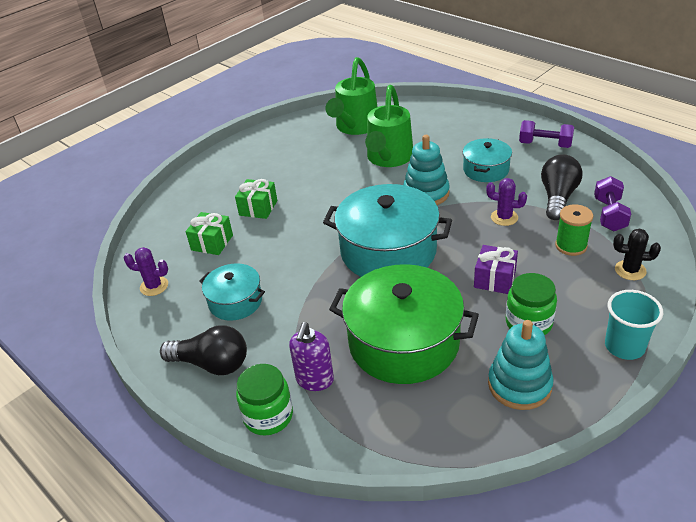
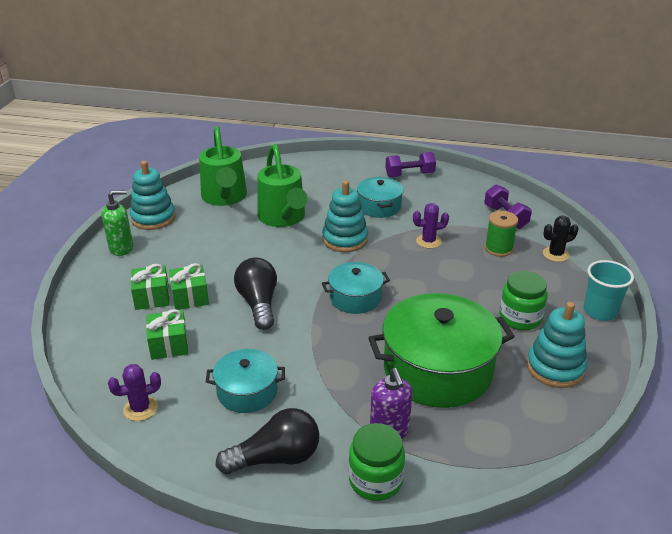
camera: 35 degrees left, 5 degrees down
turquoise pot [323,184,452,277] -> turquoise pot [322,262,390,314], size x0.54
purple gift [474,245,518,294] -> none
black light bulb [541,154,582,220] -> black light bulb moved to [234,258,277,330]
none -> green soap dispenser [102,190,133,256]
none -> turquoise stacking toy [130,161,176,230]
none -> green gift [131,264,170,310]

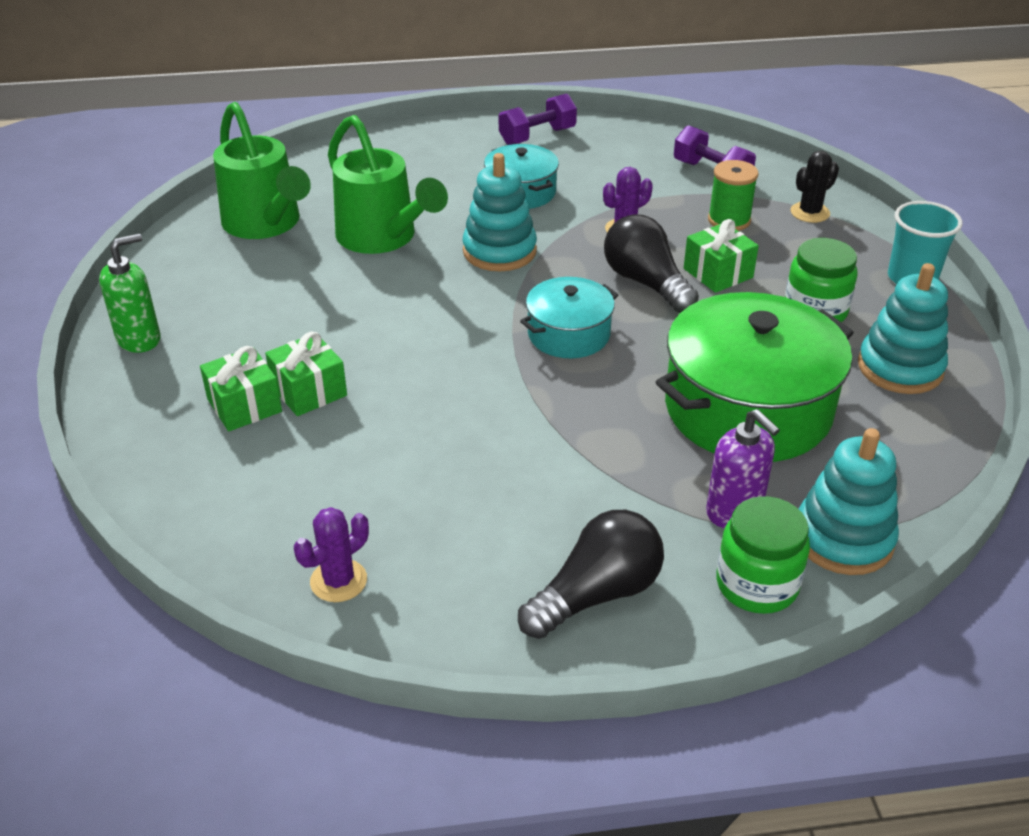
camera: 20 degrees left, 5 degrees up
turquoise stacking toy [130,161,176,230] -> turquoise stacking toy moved to [799,428,899,575]
green gift [146,309,188,360] -> green gift moved to [684,219,759,293]
turquoise pot [206,349,285,413] -> none
black light bulb [234,258,277,330] -> black light bulb moved to [604,214,699,313]

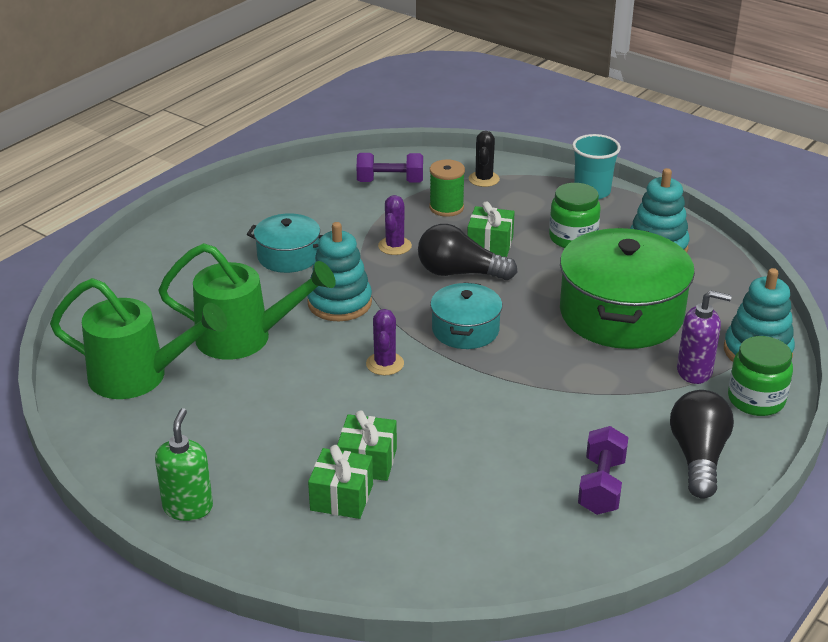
camera: 45 degrees left, 5 degrees down
purple cactus [294,507,369,602] -> purple cactus moved to [366,309,404,375]
purple dumbbell [499,93,577,145] -> purple dumbbell moved to [578,426,629,515]

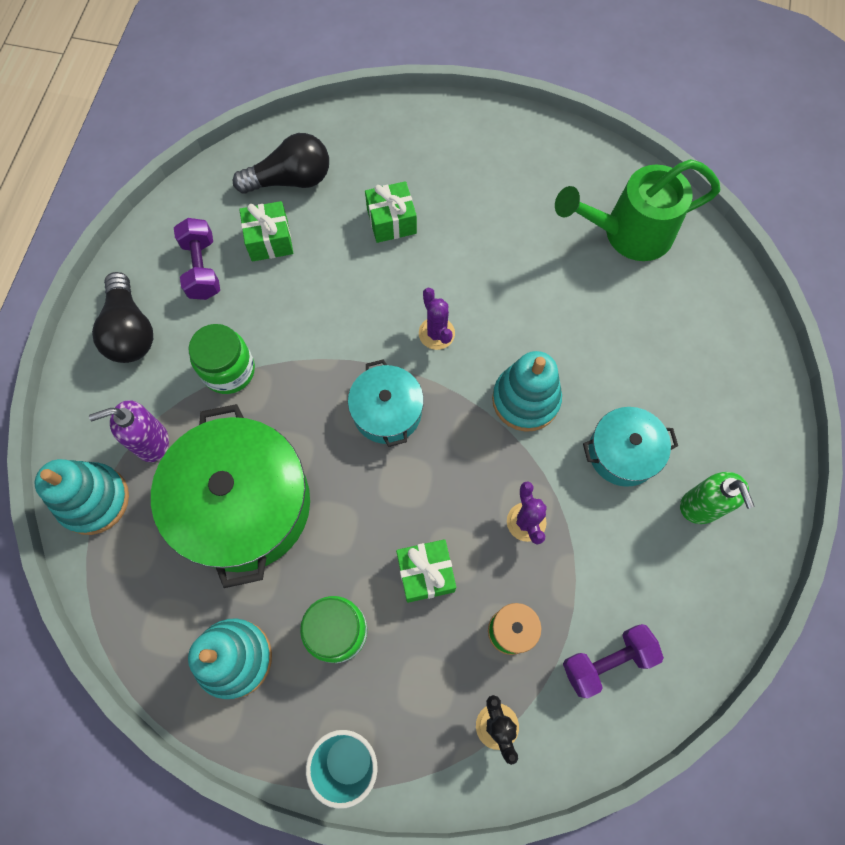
camera: 155 degrees right, 35 degrees up
green soap dispenser [155,408,213,521] -> green soap dispenser moved to [680,472,755,524]
green watering can [158,243,336,360] -> none
green gift [308,445,373,519] -> green gift moved to [239,201,293,261]
black light bulb [418,224,518,280] -> black light bulb moved to [233,133,329,194]
green jar [728,336,793,416] -> green jar moved to [189,324,255,394]

